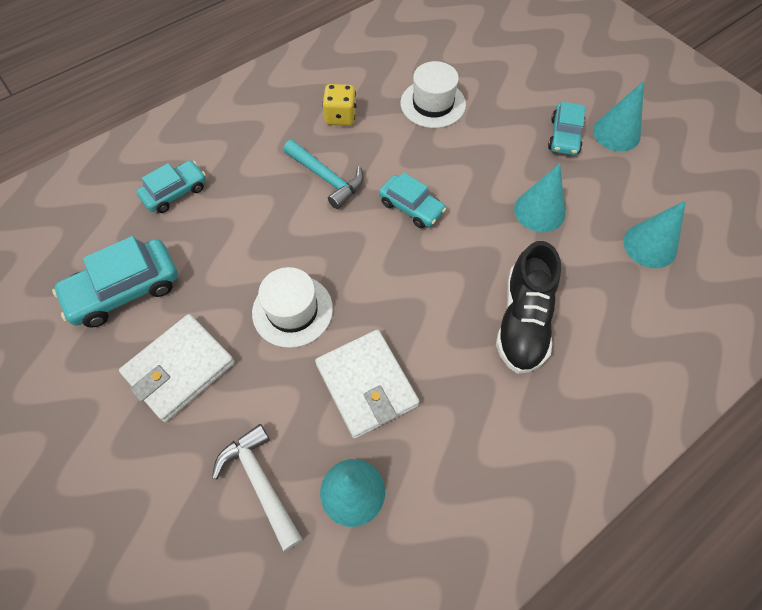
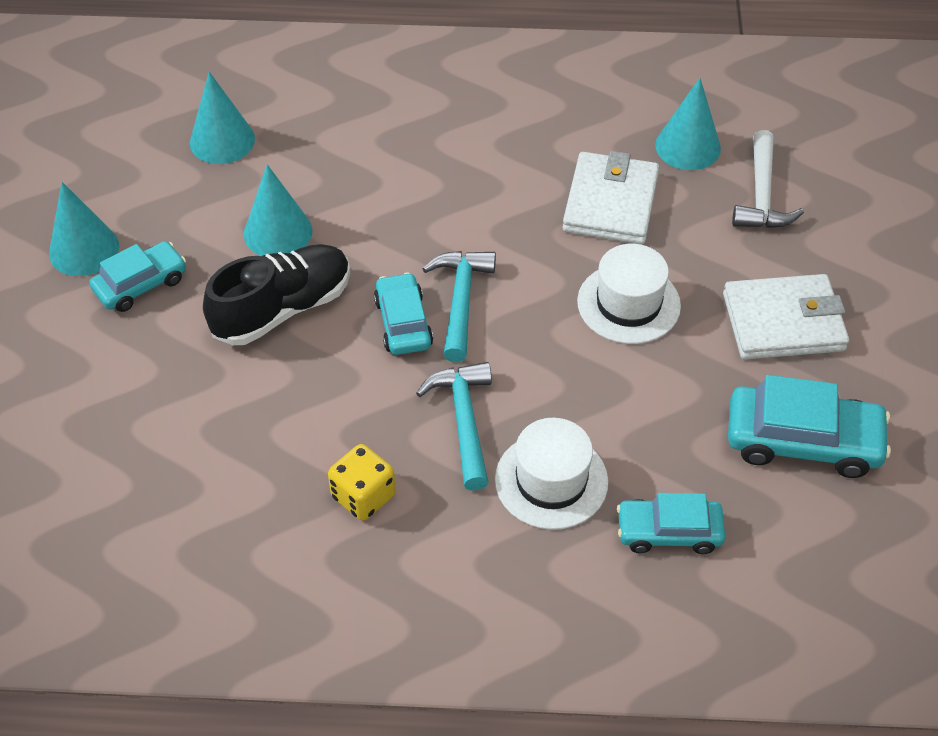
camera: 140 degrees left, 10 degrees down
white hat [401,61,466,128] -> white hat moved to [495,418,608,530]
black shoe [496,241,561,374] -> black shoe moved to [203,244,350,345]
none -> turquoise hammer [422,251,496,362]

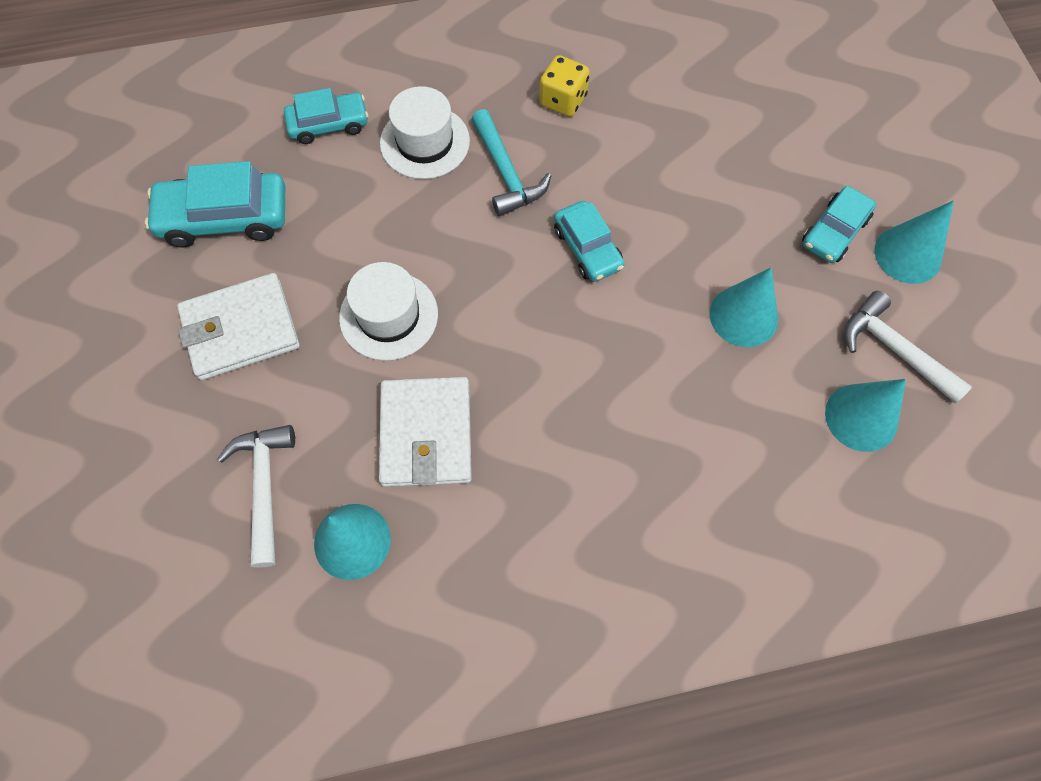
camera: 165 degrees right, 15 degrees up
black shoe [203,244,350,345] -> none
turquoise hammer [422,251,496,362] -> none
none -> white hammer [845,291,972,403]

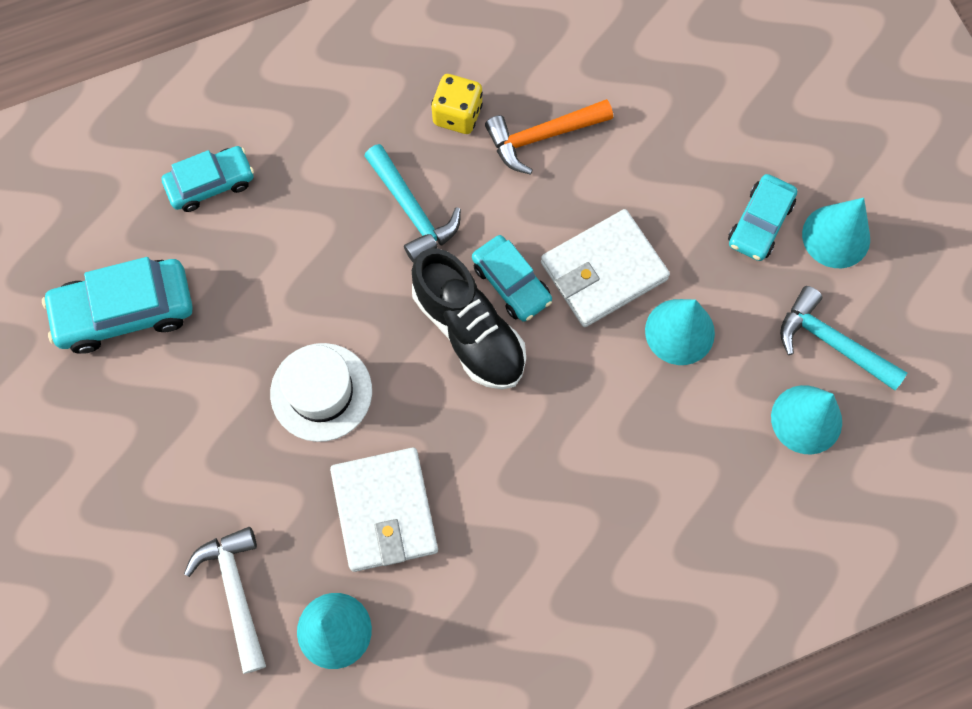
camera: 10 degrees left, 5 degrees up
white wallet [177,273,300,380] -> white wallet moved to [541,209,670,327]
white hat [380,86,470,179] -> none
white hammer [845,291,972,403] -> turquoise hammer [780,286,907,390]
none -> black shoe [412,248,526,390]
none -> orange hammer [485,99,613,175]

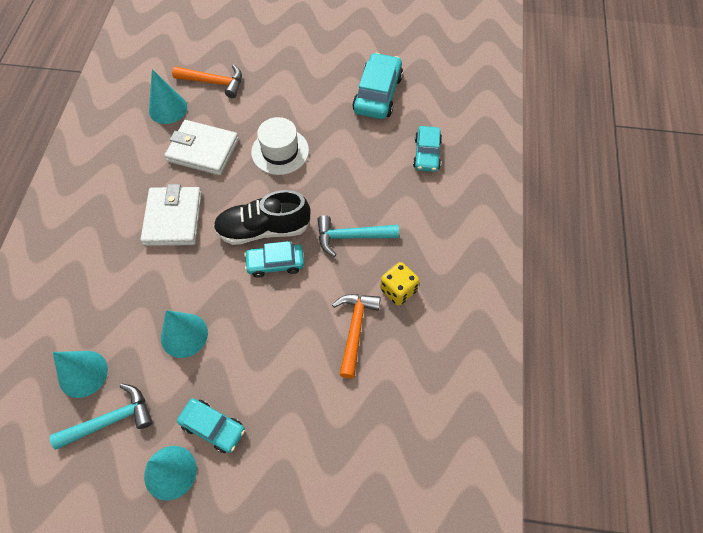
camera: 120 degrees right, 10 degrees down
white hammer [184,527,266,674] -> orange hammer [172,65,242,98]
white wallet [541,209,670,327] -> white wallet moved to [140,184,202,246]
turquoise car [728,174,797,261] -> turquoise car turned 150 degrees clockwise [177,398,245,453]

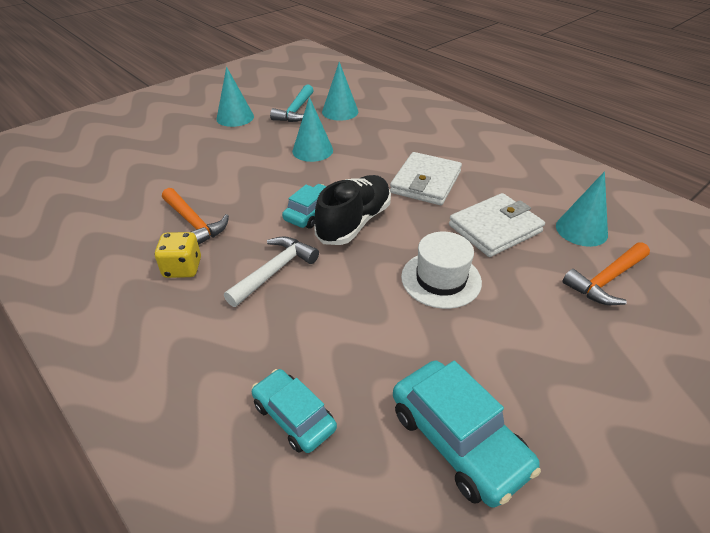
camera: 130 degrees right, 20 degrees down
white wallet [140,184,202,246] -> white wallet turned 75 degrees clockwise [390,152,462,205]
turquoise car [177,398,245,453] -> none
turquoise hammer [317,215,399,257] -> white hammer [224,236,319,307]

